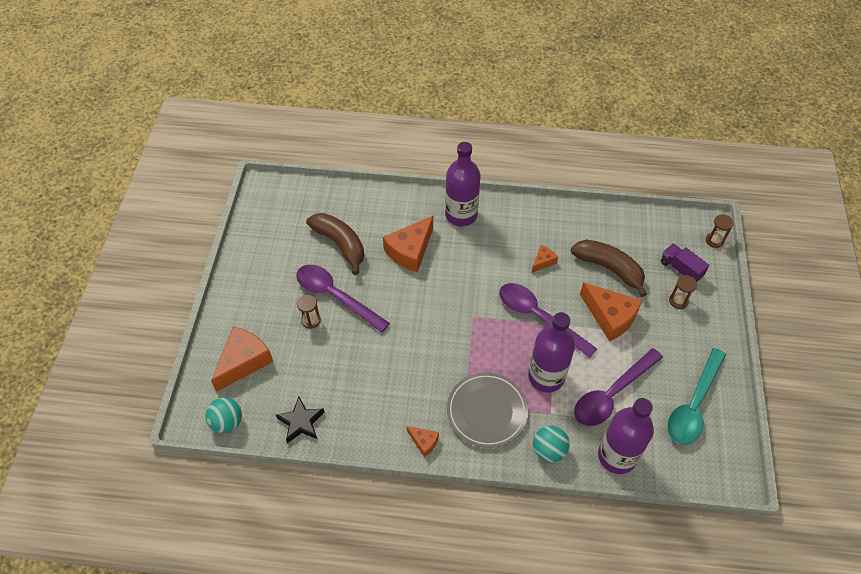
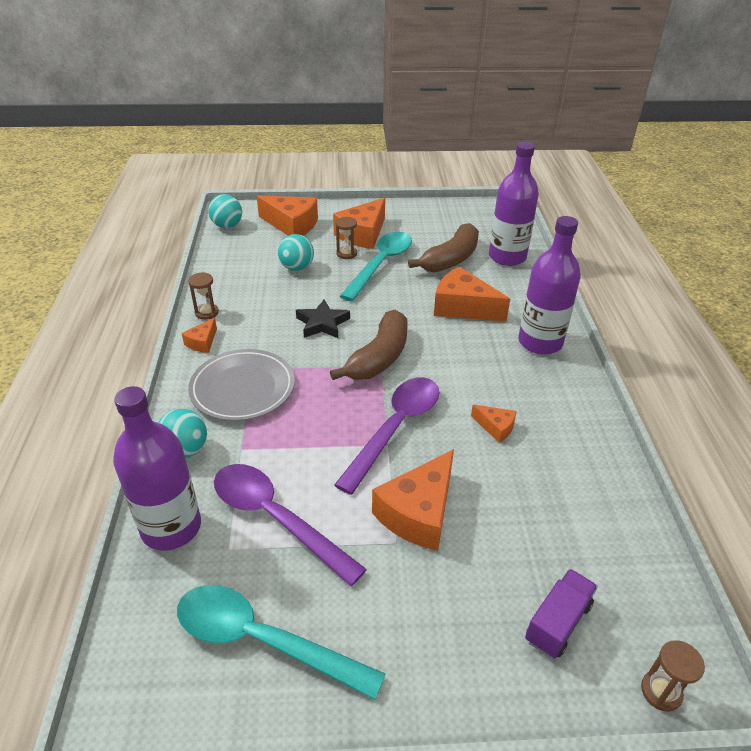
camera: 80 degrees right, 15 degrees down
black star [276,397,325,443] -> black star moved to [296,300,350,338]
purple spoon [296,265,390,333] -> turquoise spoon [340,232,412,301]
purple bottle [528,312,575,392] -> purple bottle moved to [489,142,539,266]
brown banana [571,240,647,297] -> brown banana moved to [330,310,408,380]
brown hourglass [669,275,697,309] -> brown hourglass moved to [188,272,219,320]
none -> turquoise ball [278,234,314,271]
none -> orange cheese [333,198,385,249]

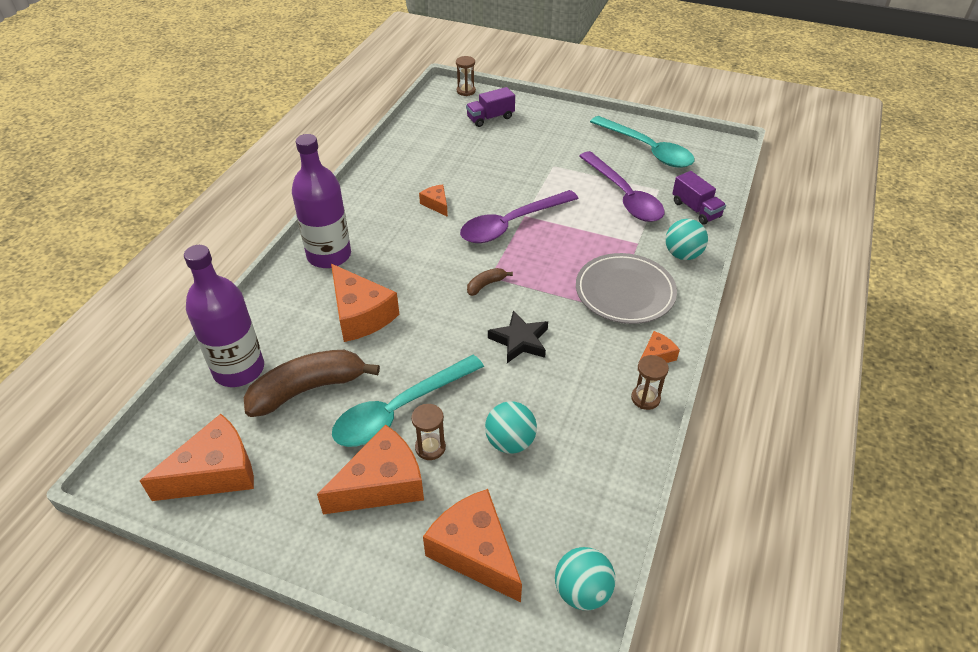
camera: 155 degrees left, 5 degrees up
purple bottle [113,386,201,551] -> purple truck [672,171,726,224]
brown banana [330,310,408,380] -> brown banana [467,268,513,296], size x0.45
orange cheese [372,449,454,551] -> orange cheese moved to [140,414,254,501]

